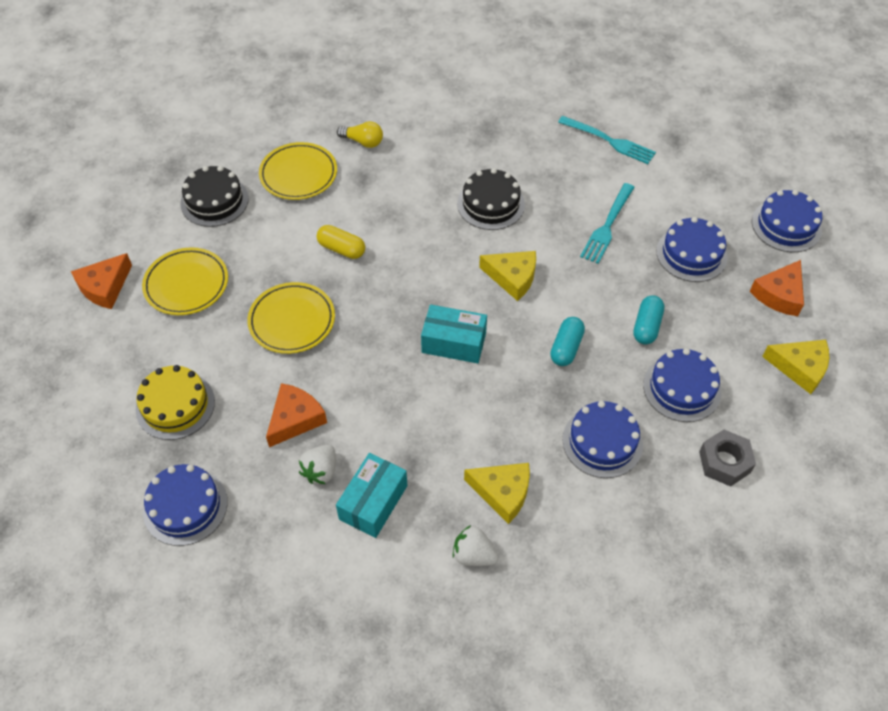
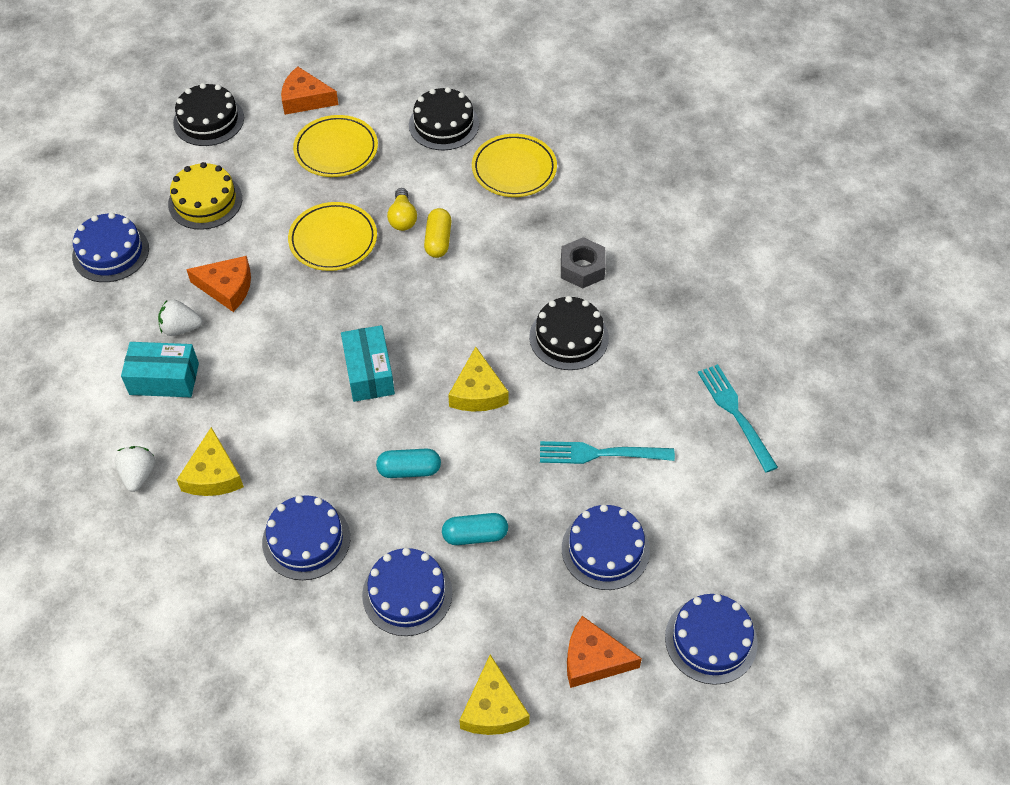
camera: 65 degrees right, 0 degrees up
yellow light bulb [337,121,383,148] -> yellow light bulb moved to [387,188,417,231]
turquoise fork [558,116,656,164] -> turquoise fork turned 150 degrees clockwise [698,364,778,473]
grey nut [699,429,756,487] -> grey nut moved to [561,237,606,289]
none -> black cake [173,83,244,146]

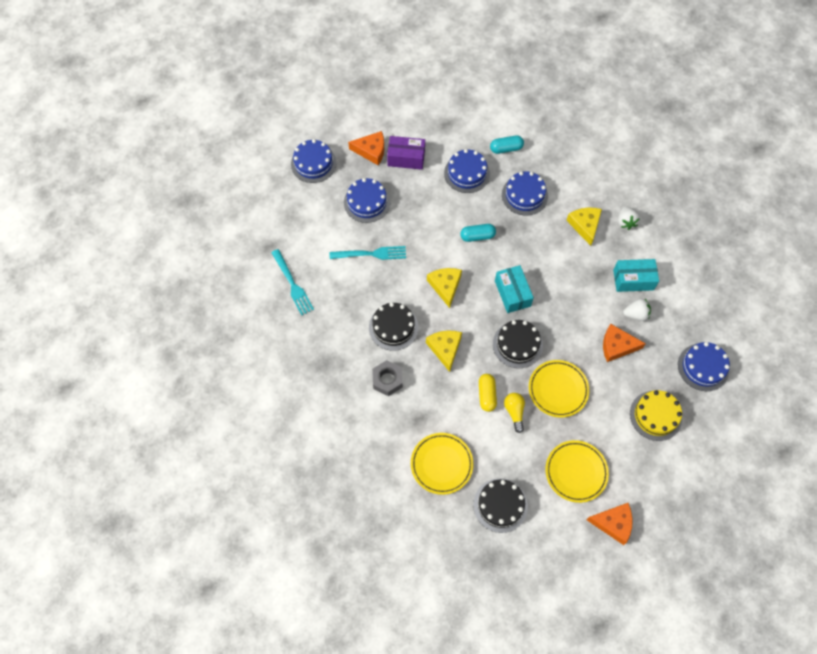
camera: 175 degrees right, 10 degrees up
black cake [173,83,244,146] -> black cake moved to [493,320,543,368]
turquoise capsule [442,513,508,545] -> turquoise capsule moved to [490,135,524,154]
yellow cheese [459,655,530,735] -> yellow cheese moved to [426,331,462,372]
none -> purple box [387,136,425,170]

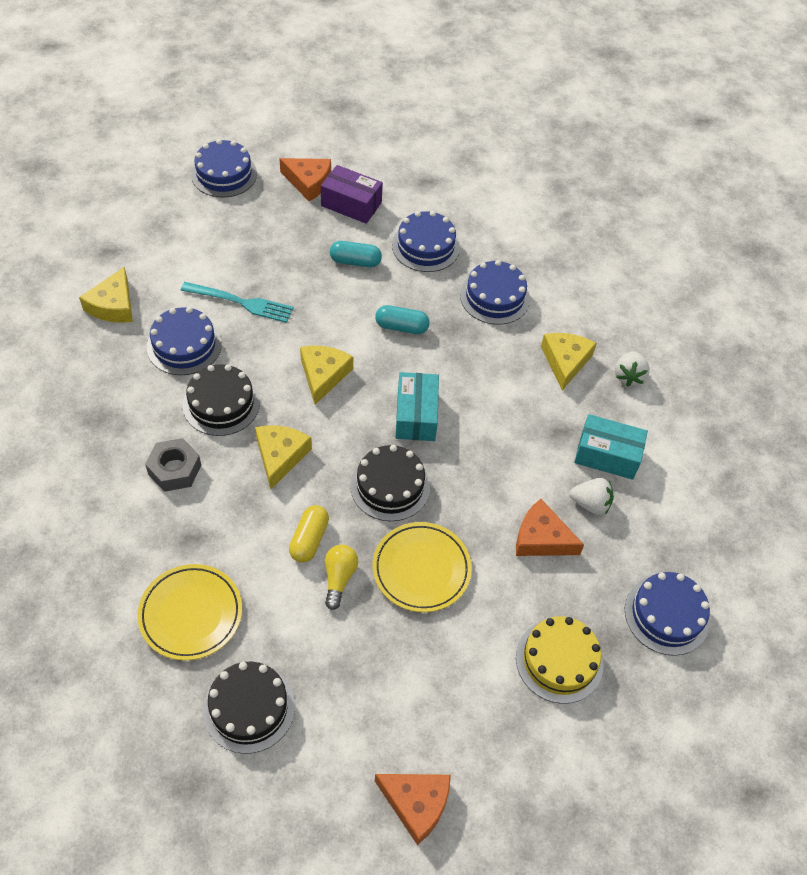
camera: 15 degrees right, 10 degrees down
turquoise fork [271,249,314,315] -> yellow cheese [79,267,133,323]
blue cake [344,178,390,223] -> blue cake moved to [147,307,222,375]
turquoise capsule [490,135,524,154] -> turquoise capsule moved to [330,241,382,267]
yellow plate [545,440,609,503] -> none

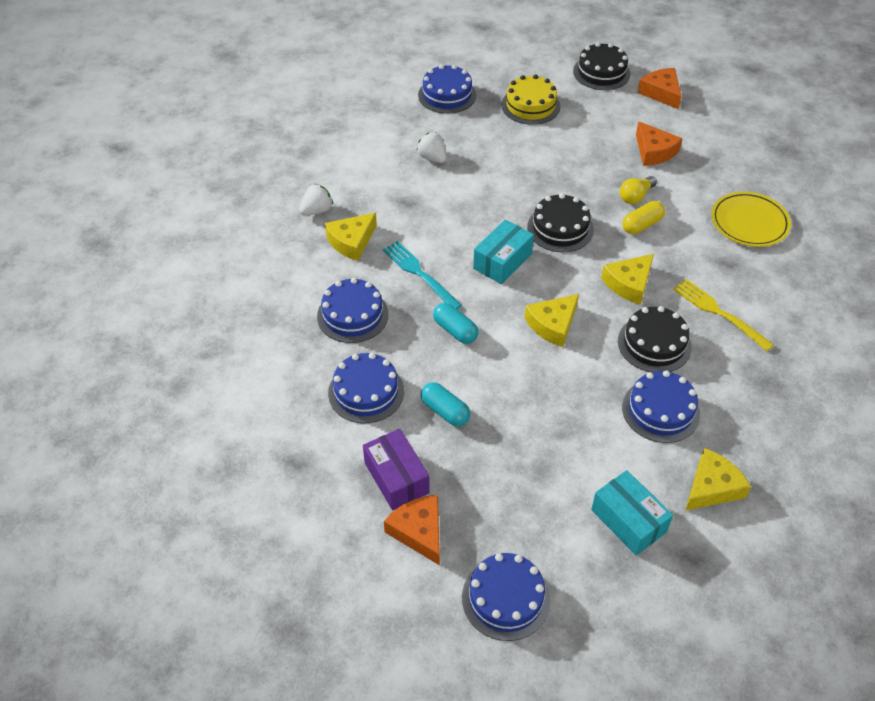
camera: 140 degrees left, 5 degrees down
grey nut [145,438,201,492] -> yellow fork [673,279,774,351]
turquoise fork [181,282,293,323] -> turquoise fork moved to [383,241,462,309]
black cake [203,662,295,754] -> black cake moved to [573,42,630,90]
yellow plate [372,522,472,612] -> none
orange cheese [516,499,584,556] -> orange cheese moved to [636,121,683,166]
turquoise box [574,414,648,480] -> turquoise box moved to [591,470,673,556]

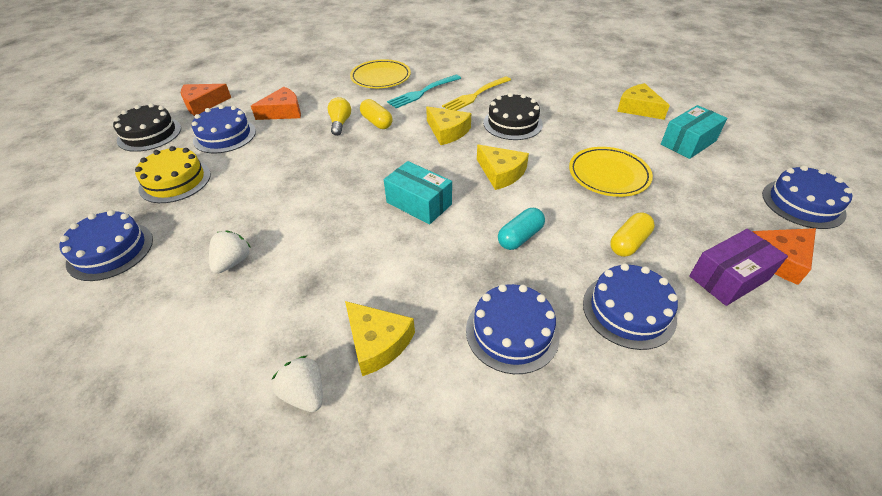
camera: 90 degrees left, 5 degrees down
turquoise fork [383,241,462,309] -> turquoise fork moved to [387,75,461,108]
white strawberry [417,132,446,163] -> white strawberry turned 150 degrees clockwise [209,230,251,274]
turquoise capsule [421,382,470,426] -> yellow capsule [610,213,655,257]
black cake [527,193,594,252] -> none
yellow light bulb [620,176,657,204] -> yellow light bulb turned 135 degrees counterclockwise [327,97,351,136]
blue cake [622,370,700,443] -> blue cake moved to [192,105,256,154]
none -> yellow plate [569,147,653,197]

